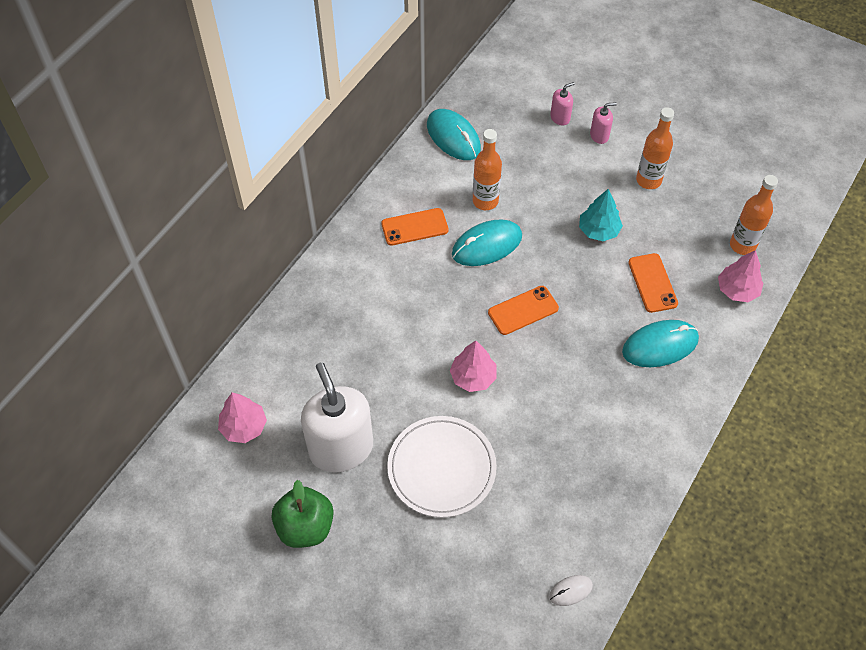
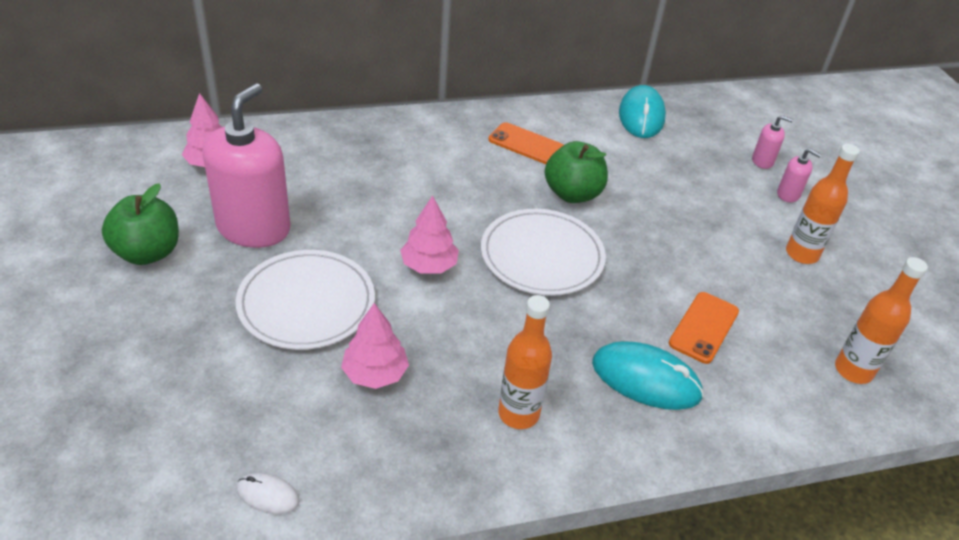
camera: 40 degrees right, 15 degrees down
white soap dispenser [301,362,373,473] -> pink soap dispenser [203,83,291,248]
turquoise mouse [452,219,522,266] -> green apple [545,141,608,203]
orange bottle [473,129,502,210] -> orange bottle moved to [498,295,552,429]
orange phone [488,286,559,335] -> white plate [481,209,606,296]
turquoise tree [579,189,623,241] -> none
pink tree [718,250,763,302] -> pink tree moved to [341,303,409,389]

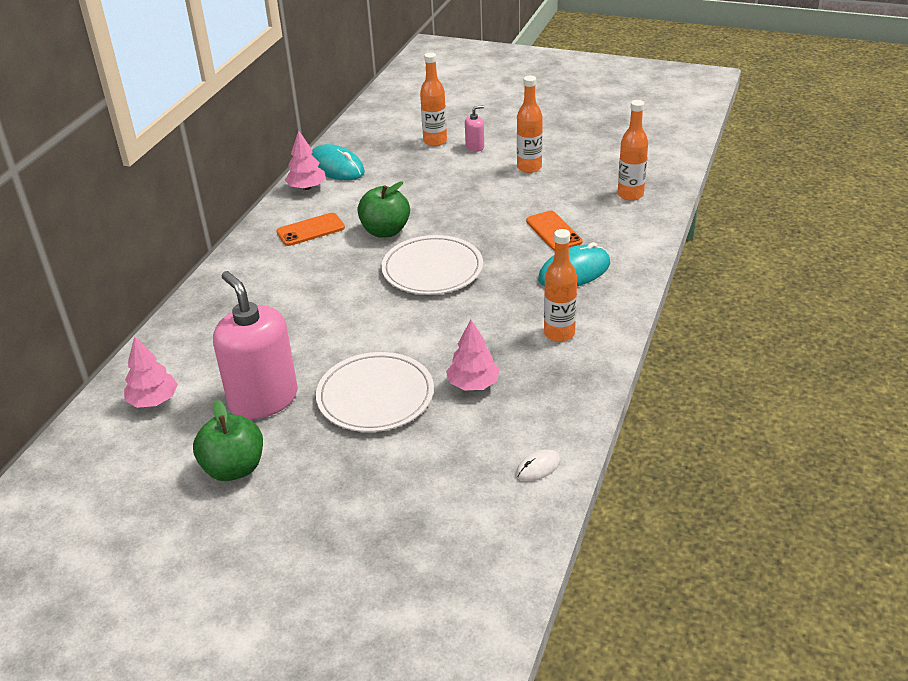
camera: 50 degrees left, 5 degrees down
pink tree [400,195,459,274] -> pink tree moved to [285,130,326,190]
pink soap dispenser [752,115,793,169] -> orange bottle [420,52,447,146]

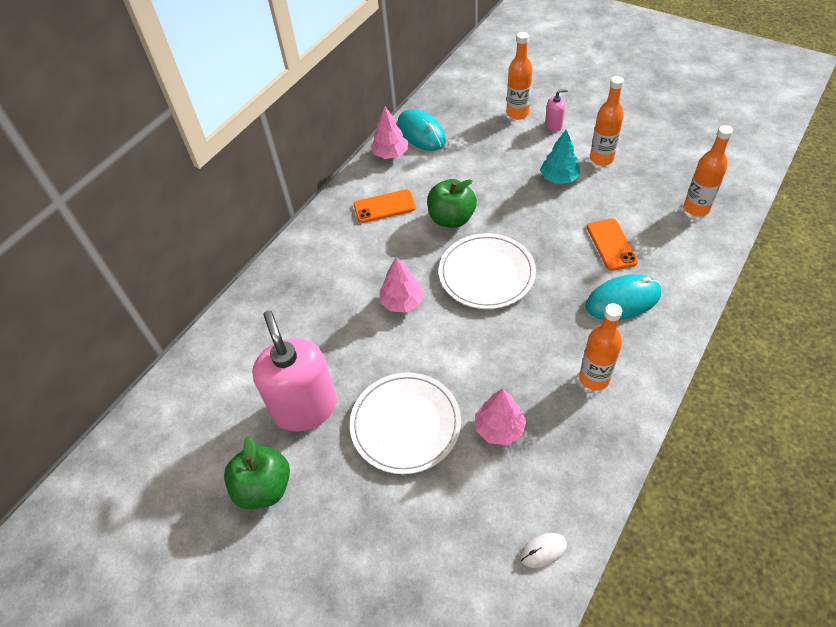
camera: 15 degrees right, 15 degrees up
pink tree [124,336,178,408] -> pink tree moved to [380,257,424,313]
none -> turquoise tree [540,130,580,184]

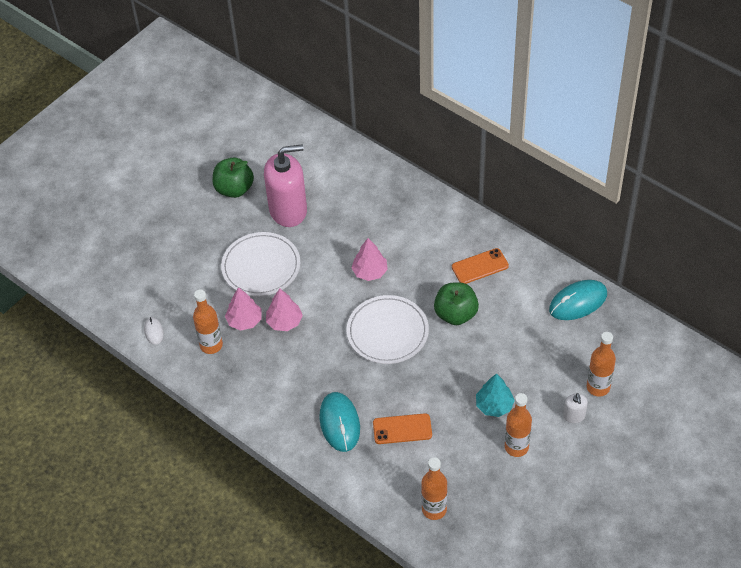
camera: 95 degrees right, 0 degrees up
orange phone [354,189,416,223] -> orange phone turned 75 degrees clockwise [452,248,509,284]
pink tree [371,106,408,159] -> pink tree moved to [266,289,303,331]
pink soap dispenser [545,89,568,132] -> white soap dispenser [563,393,588,423]
orange bottle [579,303,622,390] -> orange bottle moved to [193,289,223,354]

